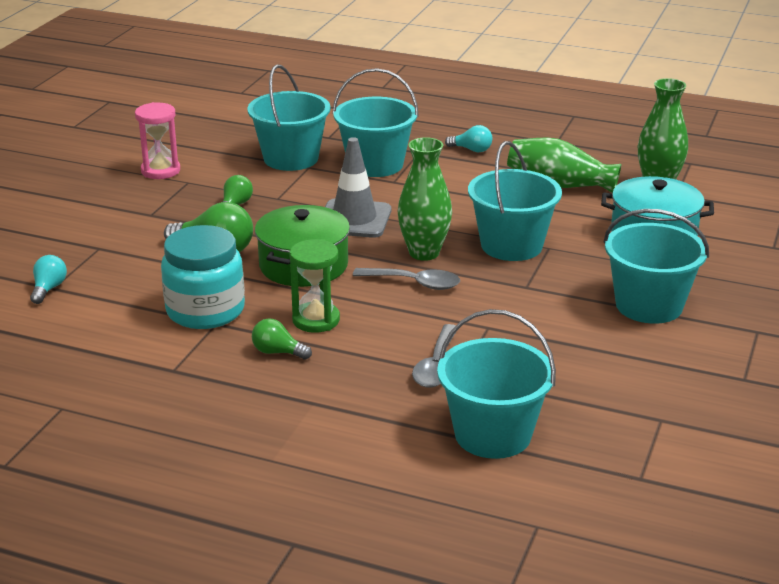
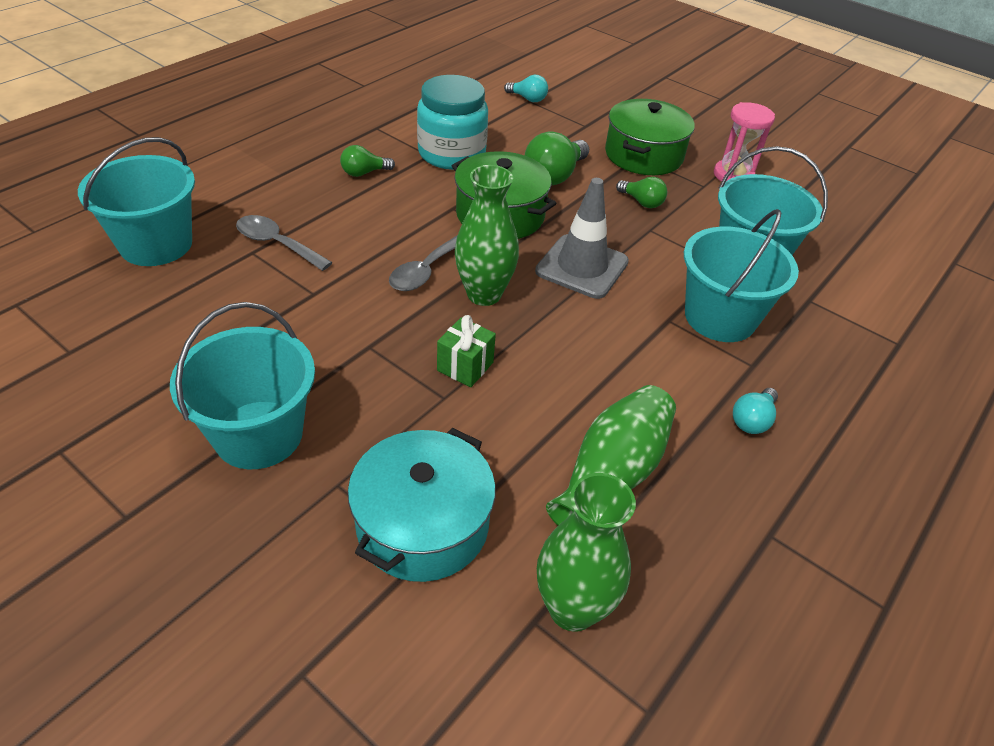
camera: 105 degrees right, 15 degrees up
green light bulb [252,319,312,360] -> green light bulb turned 150 degrees counterclockwise [340,145,395,177]
green hourglass [290,239,340,333] -> none
turquoise bucket [468,141,562,261] -> green gift [437,315,496,387]
none -> green pot [605,99,695,175]

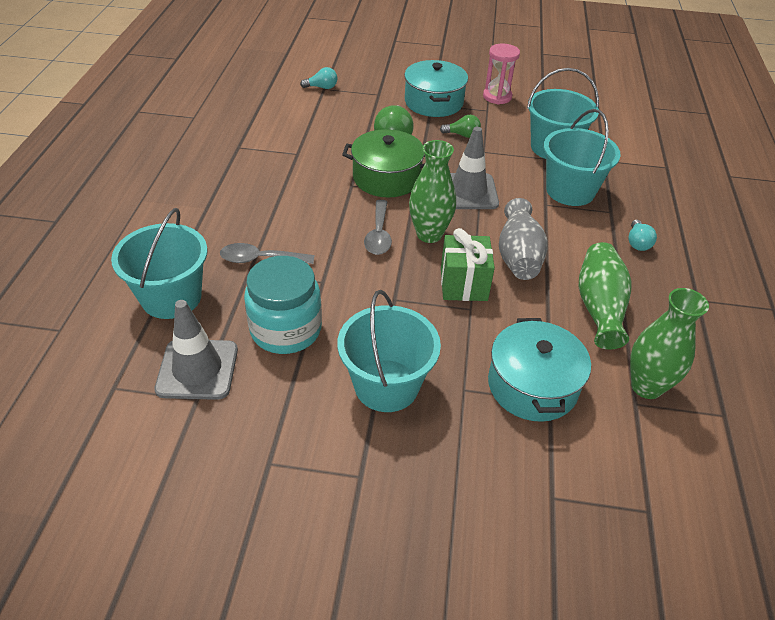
camera: 30 degrees left, 0 degrees up
green light bulb [340,145,395,177] -> none
turquoise jar [417,75,488,170] -> turquoise jar moved to [244,256,322,354]
green gift [437,315,496,387] -> green gift [441,228,495,301], size x1.51
green pot [605,99,695,175] -> turquoise pot [404,60,468,117]
none -> grey traffic cone [154,300,238,400]
none -> grey vase [499,198,548,280]

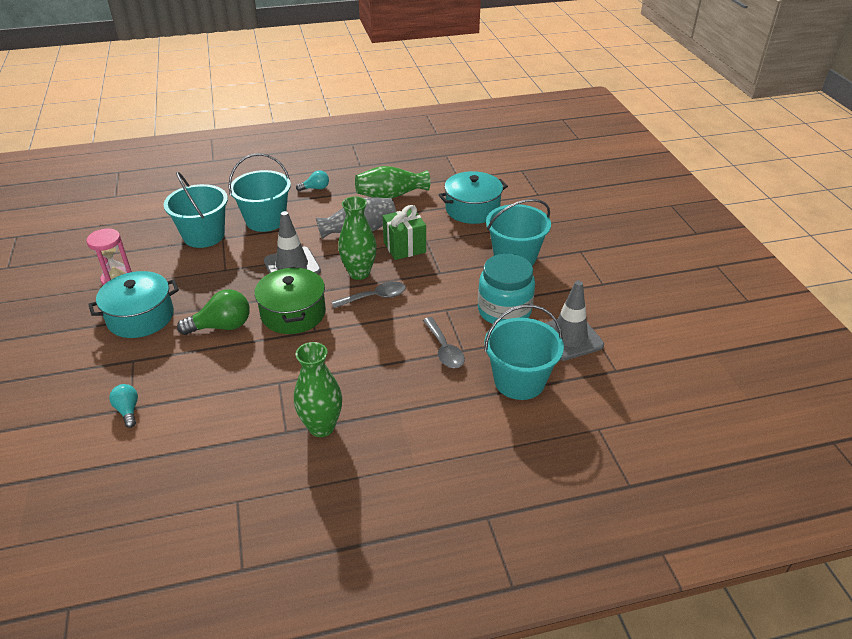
camera: 110 degrees left, 5 degrees down
green light bulb [440,115,481,138] -> none
green vase [630,288,709,399] -> green vase moved to [294,342,342,437]

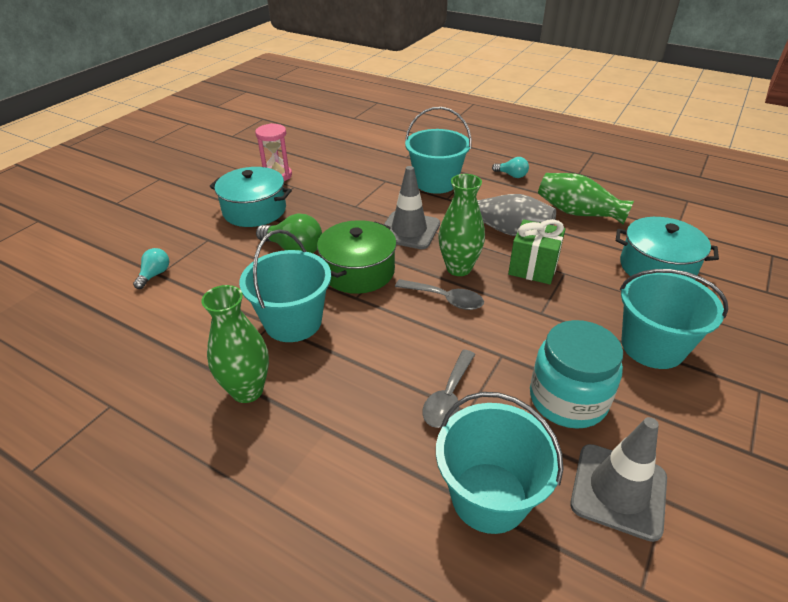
camera: 45 degrees right, 0 degrees up
turquoise bucket [164,172,228,248] -> turquoise bucket moved to [239,229,331,342]

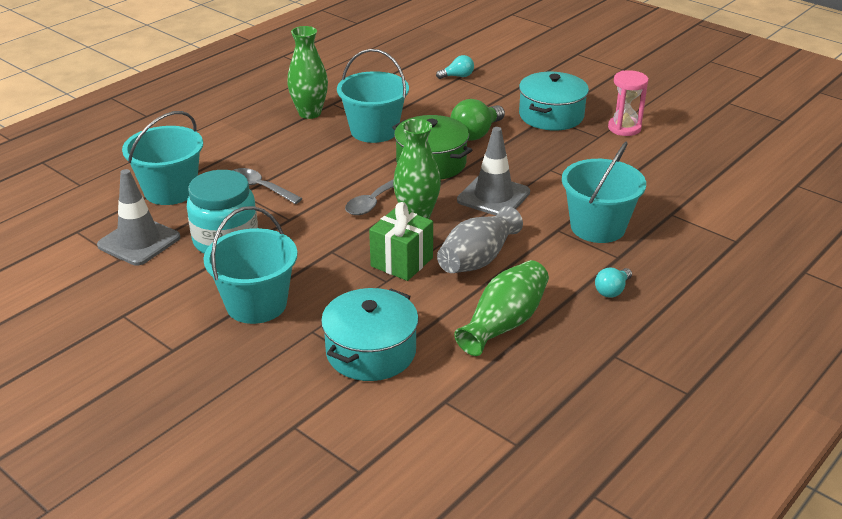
camera: 100 degrees right, 5 degrees down
turquoise light bulb [133,248,169,289] -> turquoise light bulb turned 45 degrees counterclockwise [436,55,474,79]

